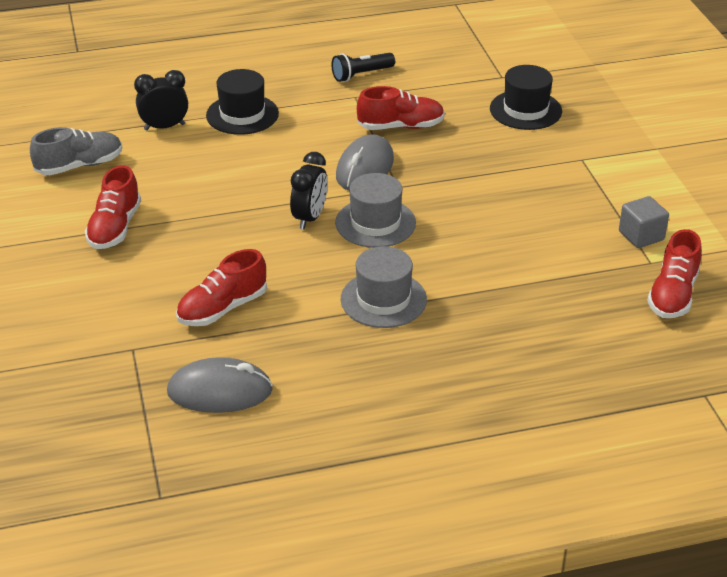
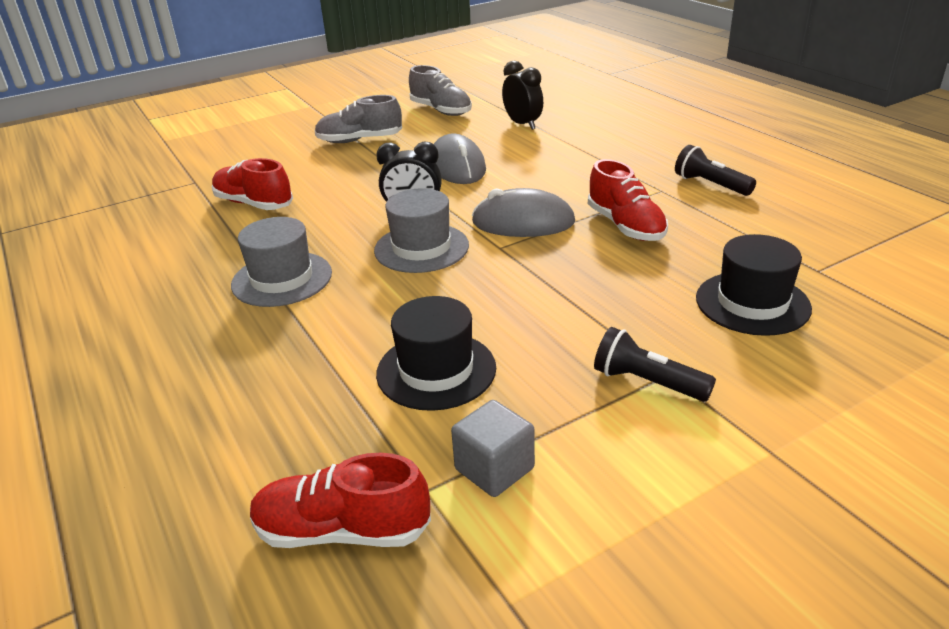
camera: 75 degrees right, 5 degrees down
red shoe [85,165,141,249] -> grey shoe [315,95,402,143]
grey mouse [167,357,273,413] -> grey mouse moved to [434,133,486,184]
black hat [206,69,279,135] -> black hat moved to [376,296,496,411]
none -> black flashlight [594,327,716,402]

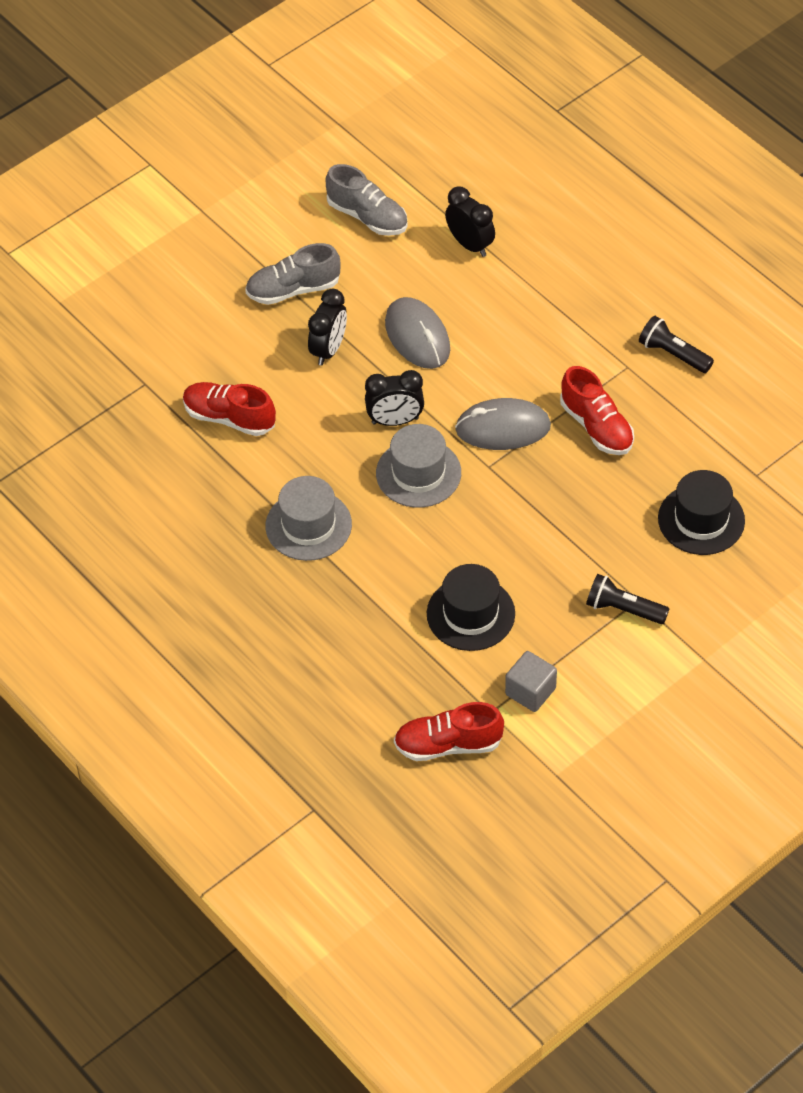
camera: 10 degrees left, 20 degrees up
none -> black clock [308,289,347,366]

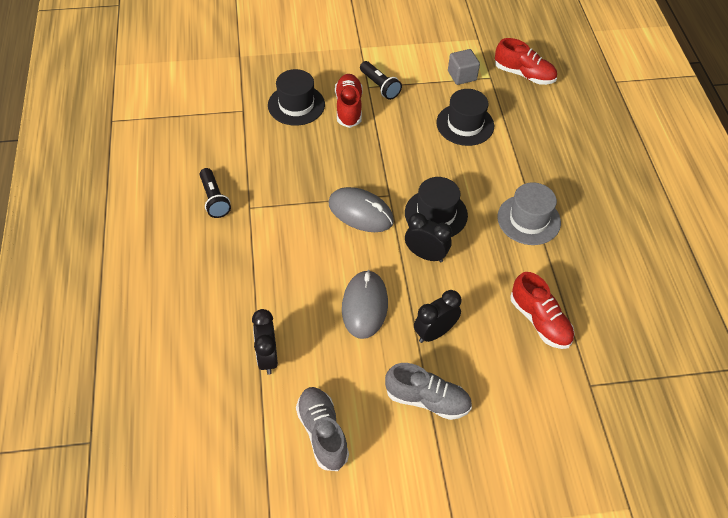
camera: 150 degrees left, 0 degrees up
grey hat [376,424,461,508] -> black hat [405,177,468,237]
red shoe [560,366,634,455] -> red shoe moved to [335,74,363,128]

